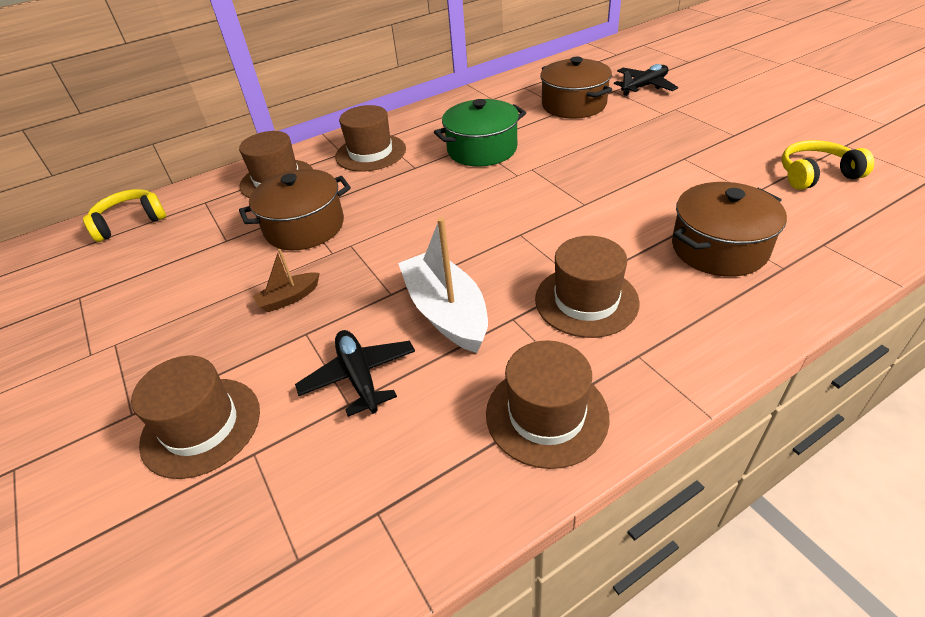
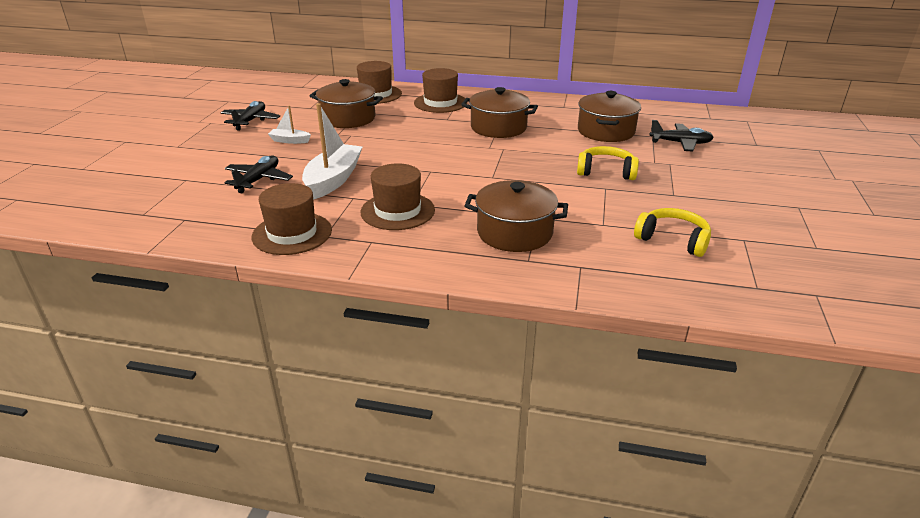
camera: 40 degrees right, 10 degrees down
yellow headphones [83,189,166,242] -> yellow headphones moved to [577,146,639,180]
brown hat [131,356,260,479] -> none
brown boat [253,249,320,312] -> white boat [268,105,311,144]
green pot [434,99,526,167] -> brown pot [461,87,538,138]
none -> black plane [221,101,280,131]

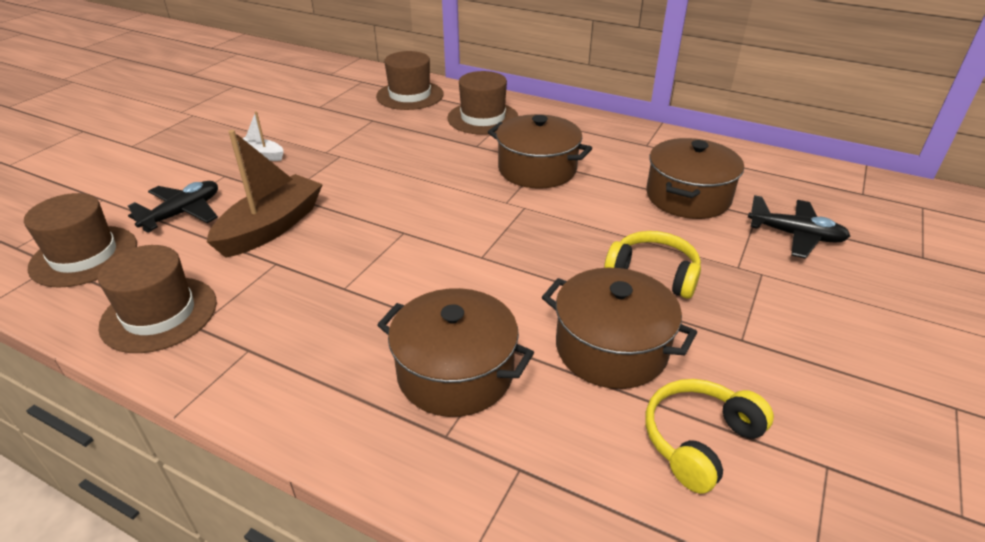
camera: 15 degrees right, 5 degrees up
black plane [221,101,280,131] -> none
white boat [302,103,362,199] -> brown boat [207,130,323,258]
brown pot [310,79,383,128] -> brown pot moved to [542,268,697,389]
brown hat [361,163,435,230] -> brown hat moved to [24,193,137,288]
yellow headphones [634,208,711,257] -> yellow headphones turned 90 degrees counterclockwise [646,379,774,494]

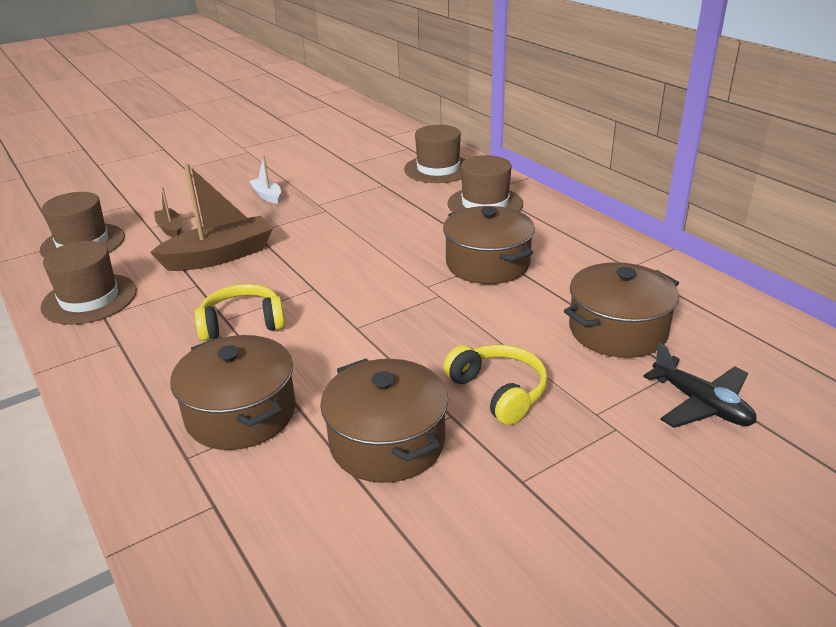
camera: 30 degrees right, 5 degrees down
black plane [128,181,218,232] -> brown boat [154,187,182,238]
yellow headphones [646,379,774,494] -> yellow headphones moved to [195,284,285,341]

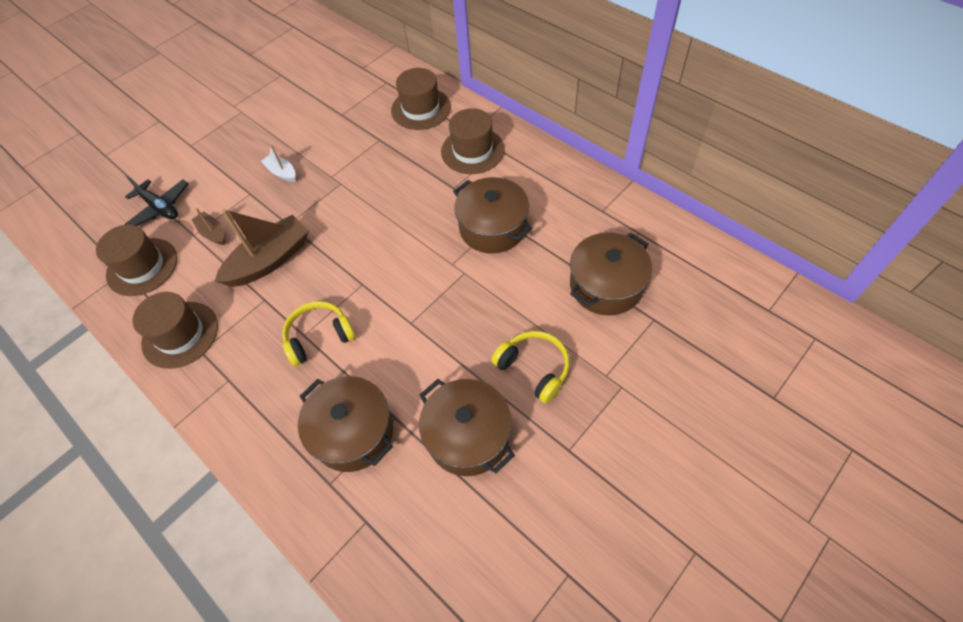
camera: 10 degrees left, 25 degrees up
black plane [643,343,756,428] -> black plane moved to [125,176,189,226]

